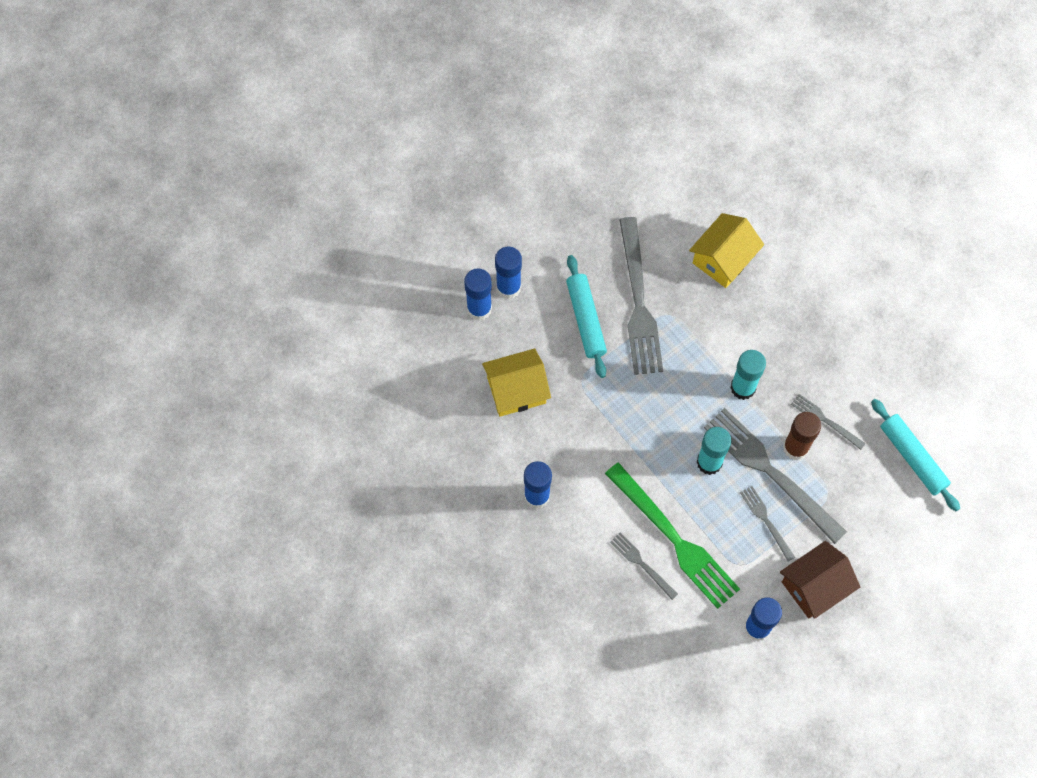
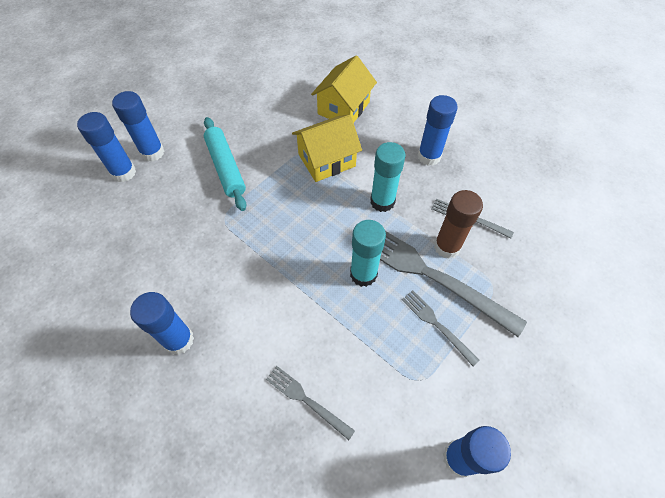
camera: 10 degrees left, 10 degrees down
yellow house [482,348,551,417] -> yellow house moved to [292,115,362,182]
green fork [605,462,740,609] -> none
grey fork [619,217,663,375] -> none
brown house [780,541,860,619] -> none
turquoise rolling pin [871,399,960,512] -> none
none -> blue glue stick [418,95,458,166]

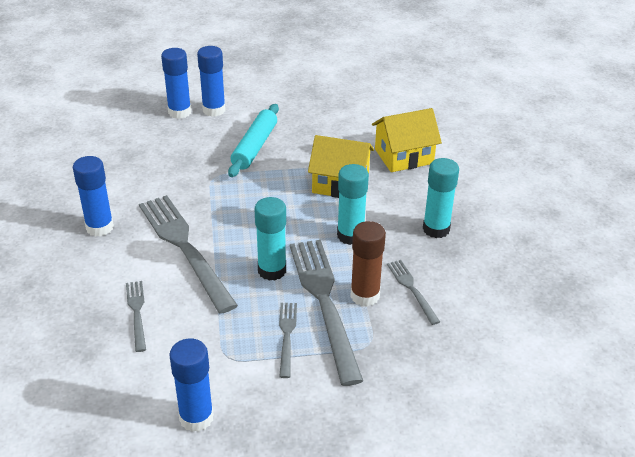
camera: 40 degrees right, 20 degrees down
blue glue stick [418,95,458,166] -> turquoise glue stick [423,158,459,238]
none -> grey fork [139,195,238,314]

